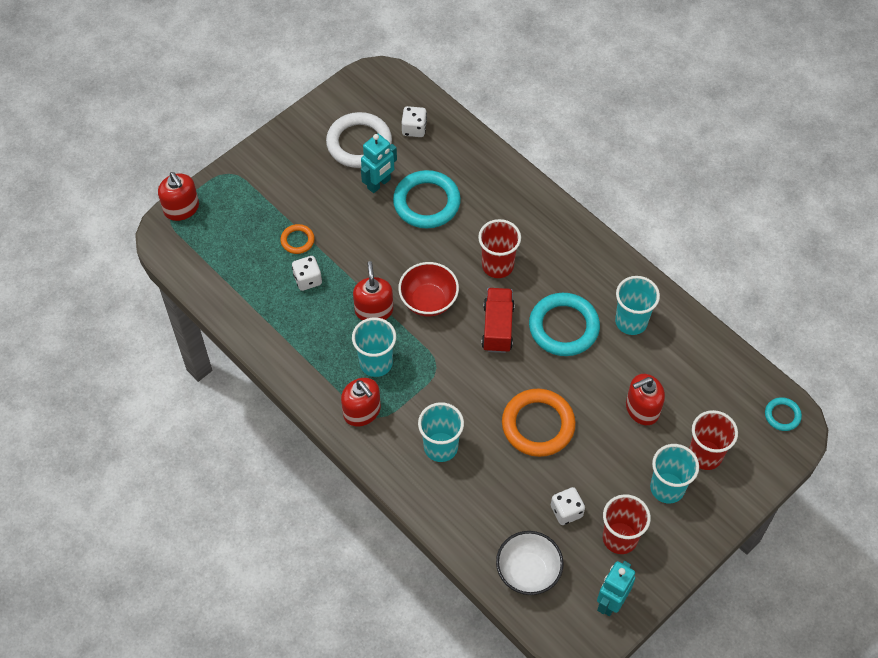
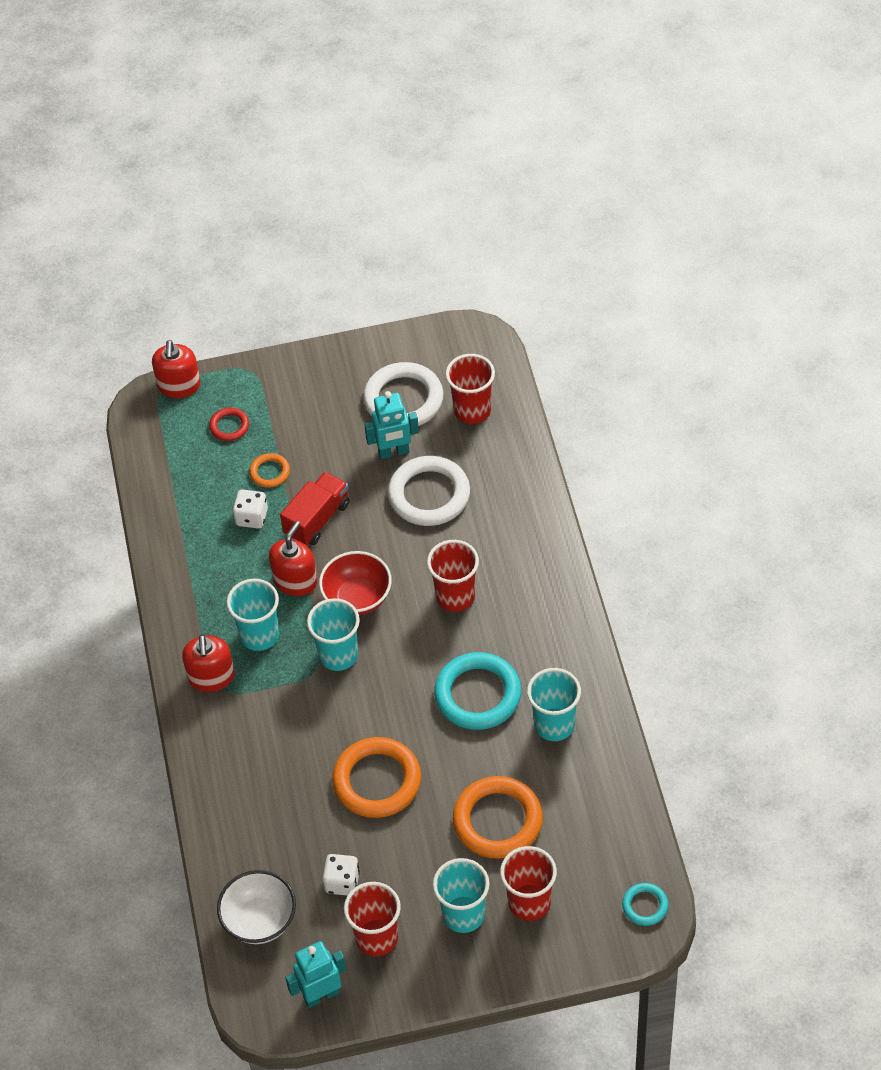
camera: 35 degrees right, 5 degrees down
turquoise ring [393,170,461,228] -> white ring [388,456,470,526]
white dice [402,106,427,137] -> red cup [446,354,495,424]
turquoise cup [418,402,464,462] -> turquoise cup moved to [307,598,360,671]
red truck [481,288,515,353] -> red truck moved to [280,472,350,545]
red soap dispenser [626,374,665,425] -> orange ring [453,776,543,859]
none -> red ring [209,408,249,441]

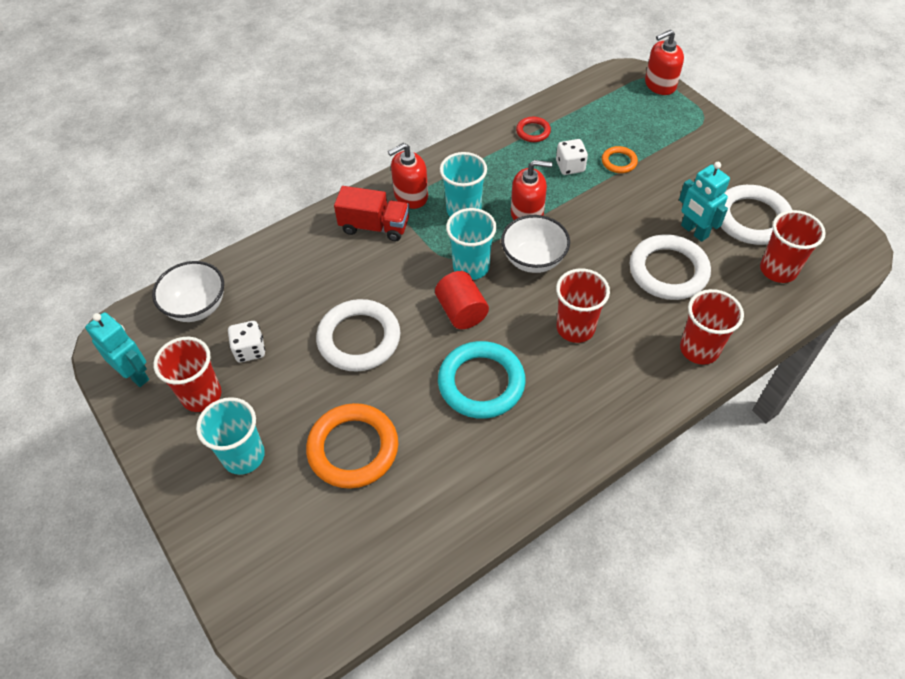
camera: 65 degrees right, 0 degrees up
red ring [209,408,249,441] -> red ring moved to [516,117,551,142]
red truck [280,472,350,545] -> red truck moved to [334,186,409,241]
red bowl [319,551,392,616] -> white bowl [501,215,570,273]
orange ring [332,737,421,818] -> white ring [316,299,400,372]
red cup [500,846,557,921] -> red cup moved to [680,289,744,365]
turquoise cup [527,668,581,741] -> none
turquoise ring [622,883,669,926] -> none
none -> red cylinder [435,271,489,329]

